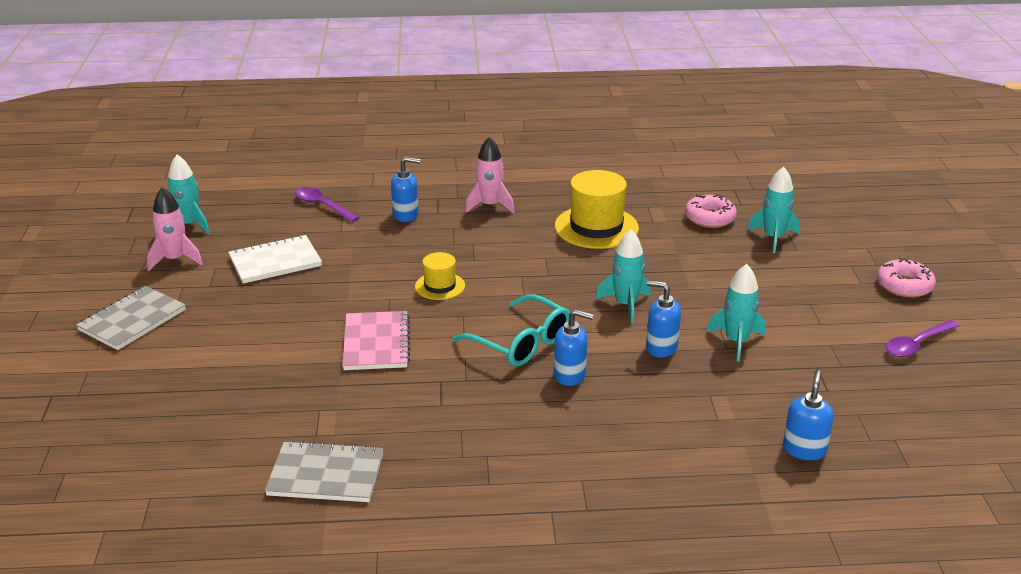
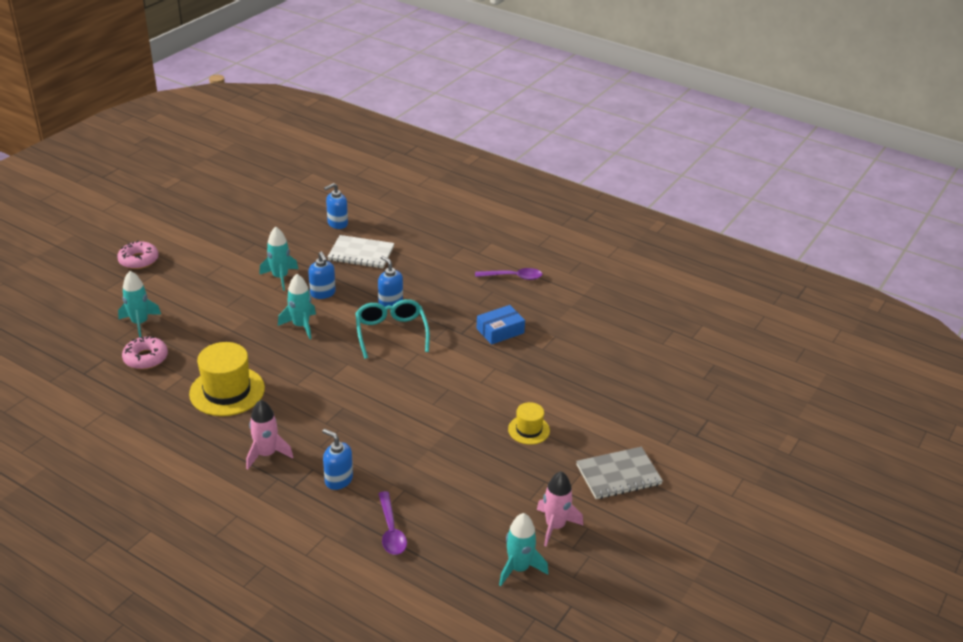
camera: 145 degrees left, 5 degrees up
white notebook [228,235,322,284] -> white notebook moved to [328,235,394,268]
grey notebook [265,440,383,502] -> none
pink notebook [342,311,410,370] -> none
yellow hat [415,252,465,300] -> yellow hat moved to [508,402,550,445]
purple spoon [886,320,960,357] -> purple spoon moved to [475,268,542,280]
none -> blue box [477,305,525,345]

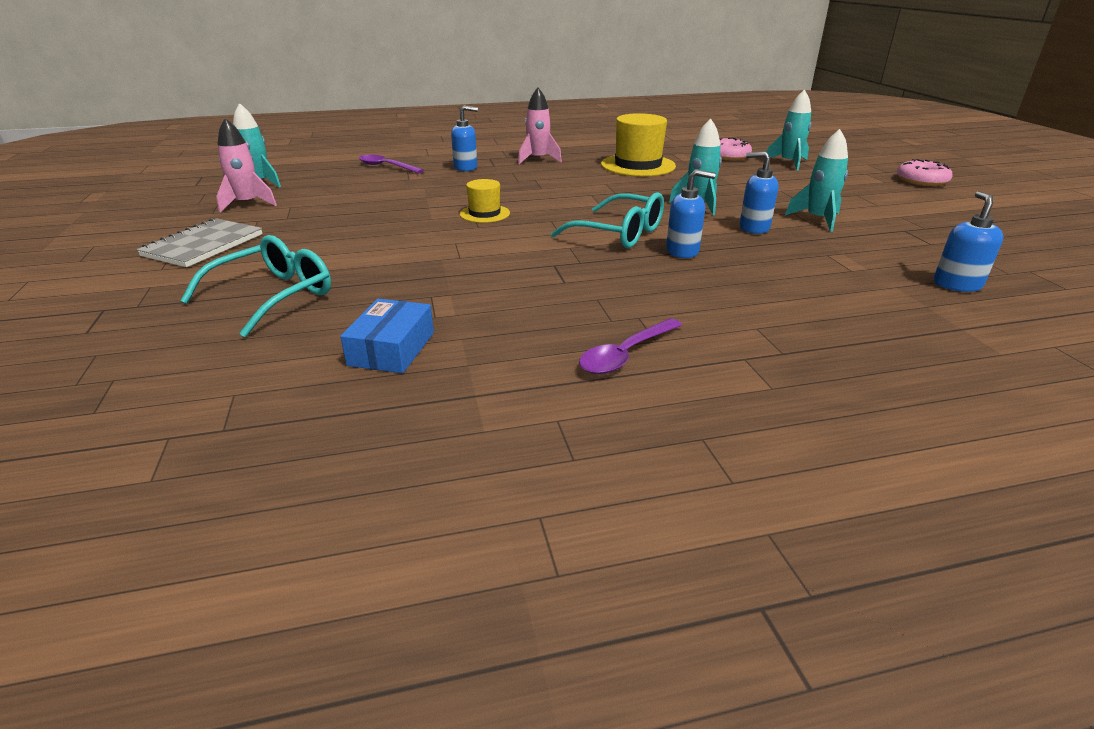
camera: 135 degrees right, 5 degrees down
white notebook [328,235,394,268] -> none
blue box [477,305,525,345] -> blue box moved to [340,299,434,373]
yellow hat [508,402,550,445] -> yellow hat moved to [459,179,510,223]
none -> turquoise glasses [180,235,331,337]

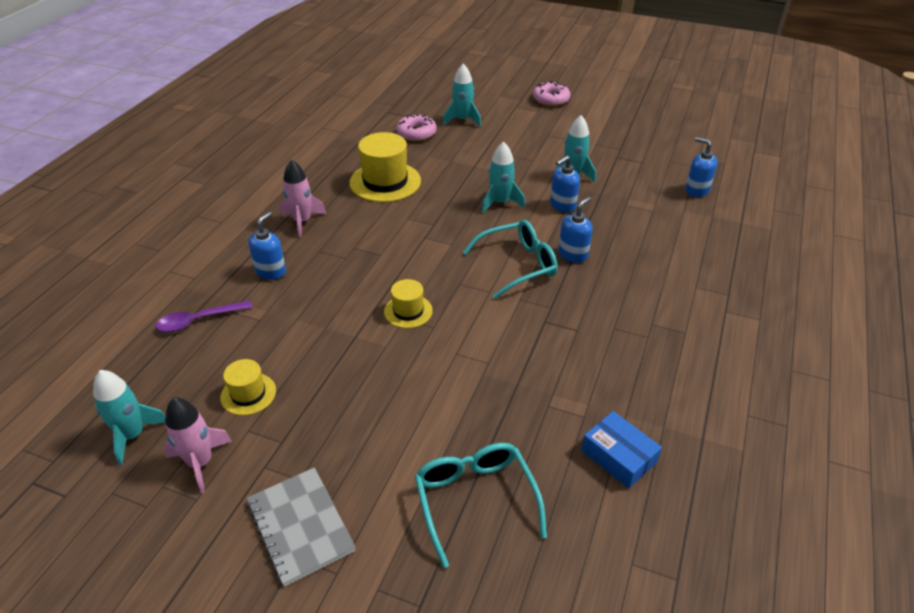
camera: 55 degrees left, 10 degrees up
purple spoon [579,318,682,374] -> none
none -> yellow hat [220,359,276,416]

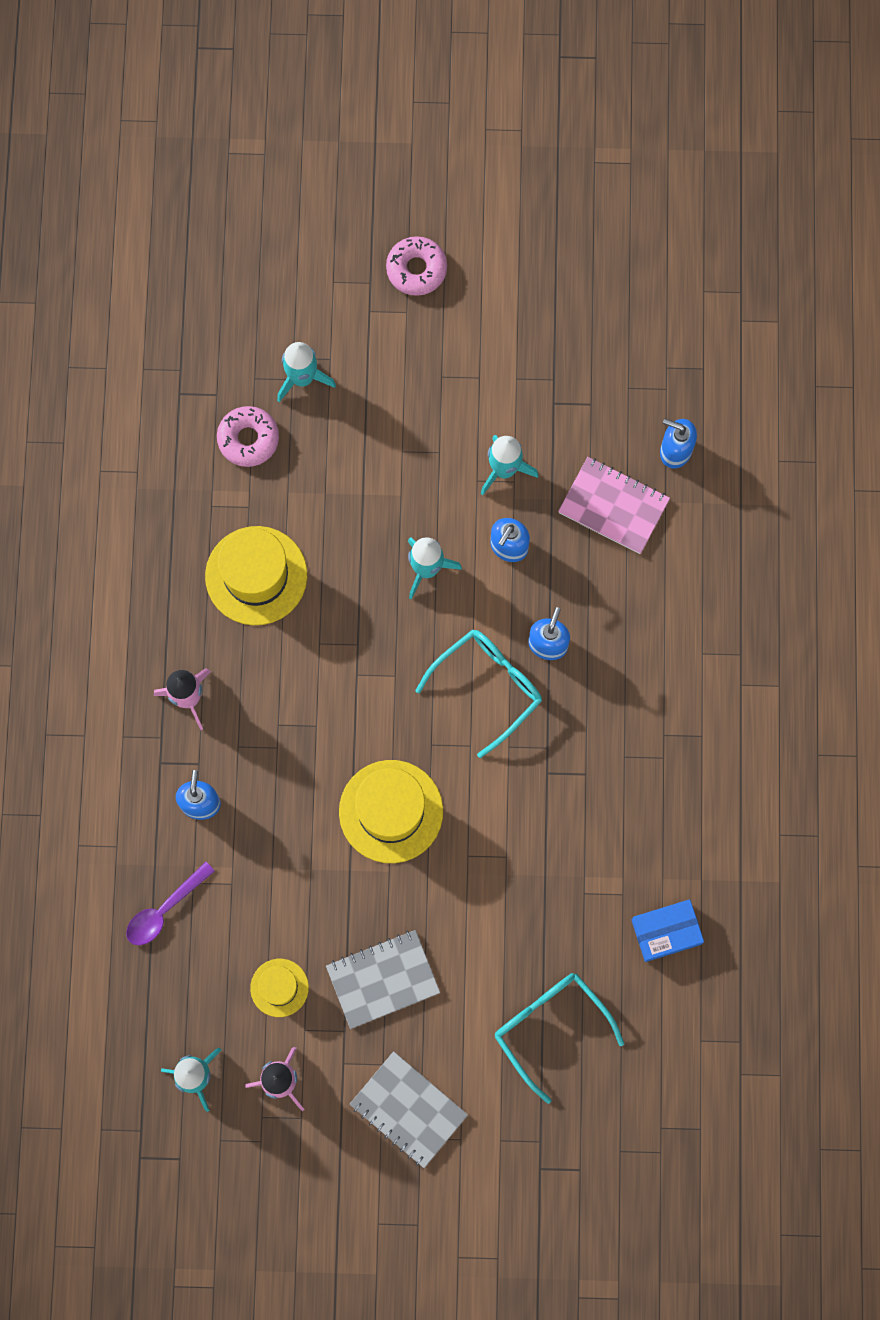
camera: 20 degrees left, 35 degrees up
yellow hat [384,279,433,328] -> yellow hat [339,760,443,863], size x1.82
blue box [581,411,662,489] -> blue box turned 45 degrees counterclockwise [631,899,704,962]
none -> grey notebook [326,930,440,1029]
none -> pink notebook [558,457,670,554]

